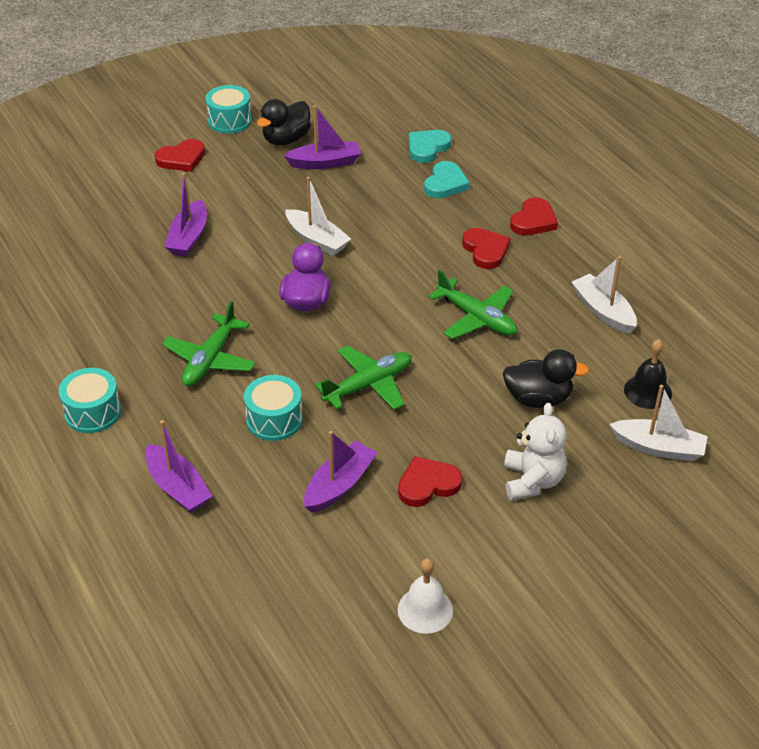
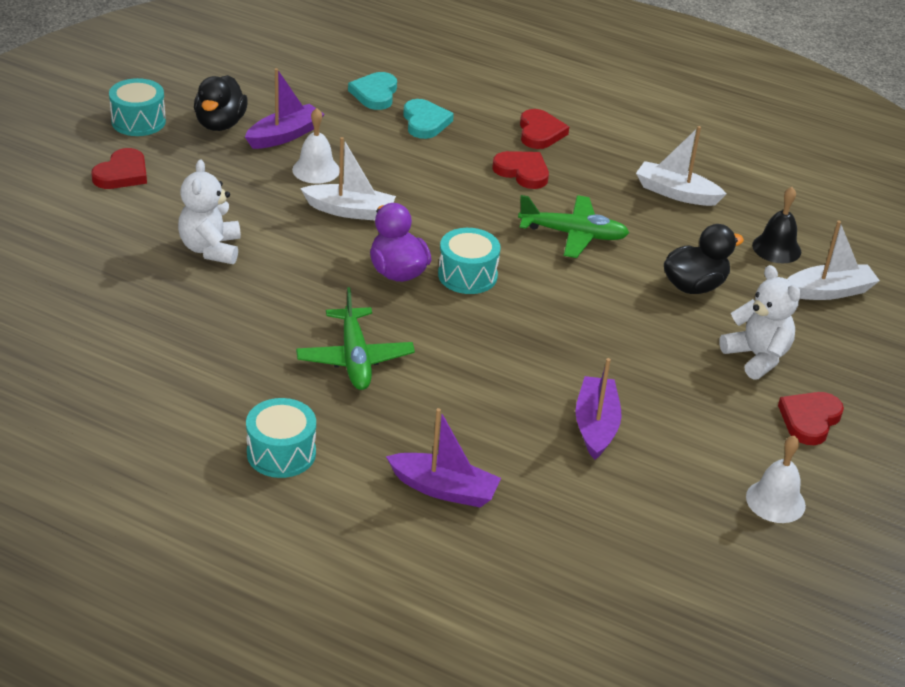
camera: 35 degrees left, 5 degrees down
purple boat [165,173,207,257] -> white teddy bear [178,160,241,264]
turquoise drum [244,375,303,441] -> turquoise drum moved to [438,228,501,294]
green plane [315,345,412,410] -> none
red heart [398,456,462,507] -> red heart moved to [778,392,844,445]
none -> white bell [292,108,339,184]

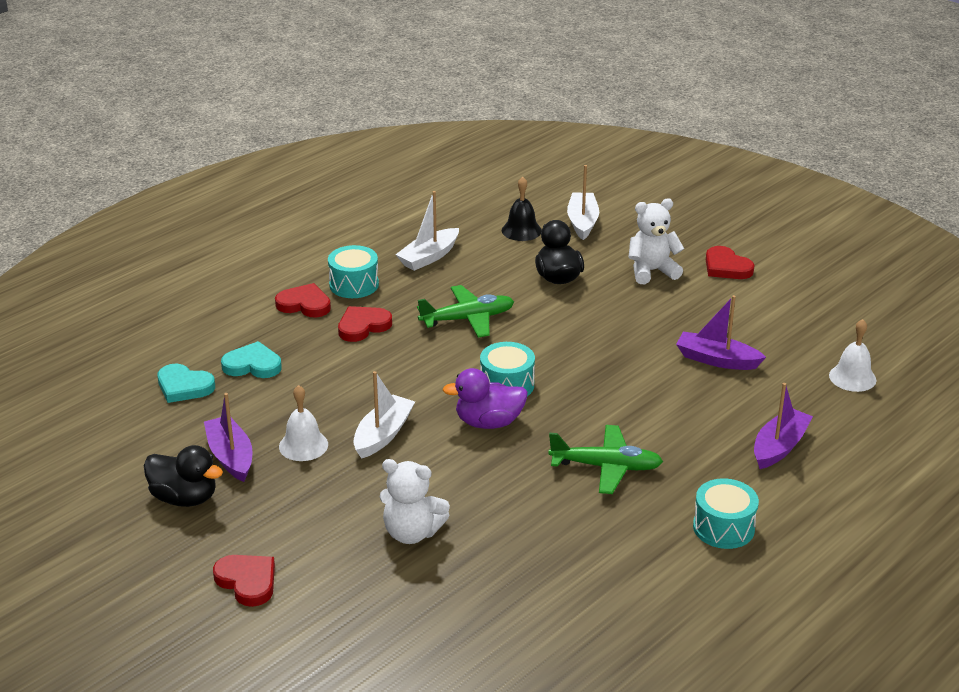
camera: 70 degrees left, 5 degrees down
turquoise drum [109,78,166,136] -> turquoise drum moved to [328,245,379,298]
green plane [518,195,629,258] -> green plane turned 45 degrees clockwise [417,285,514,338]
white bell [746,435,806,523] -> white bell moved to [829,319,876,392]

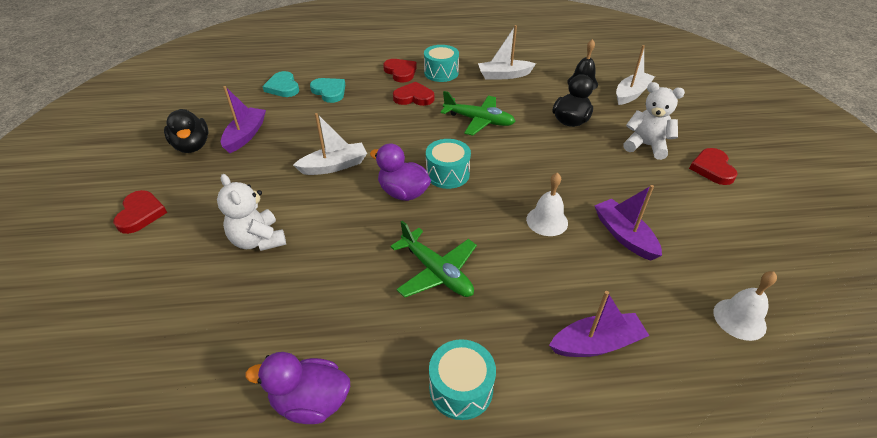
camera: 40 degrees right, 10 degrees up
white bell [279,385,328,461] -> white bell moved to [526,173,568,236]
none -> purple duck [246,352,350,424]

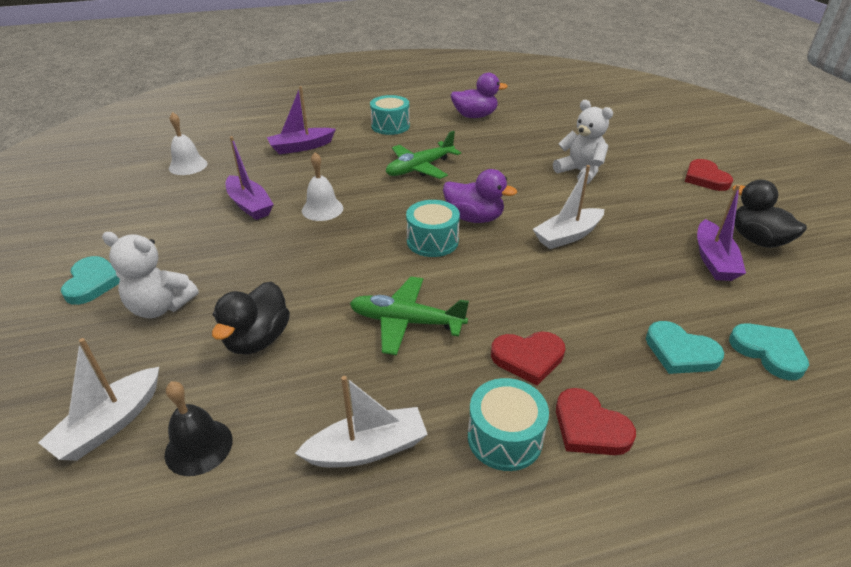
camera: 170 degrees right, 5 degrees down
green plane [390,221,477,298] -> green plane turned 75 degrees counterclockwise [386,131,461,179]
red heart [689,148,738,185] -> turquoise heart [61,256,120,305]

